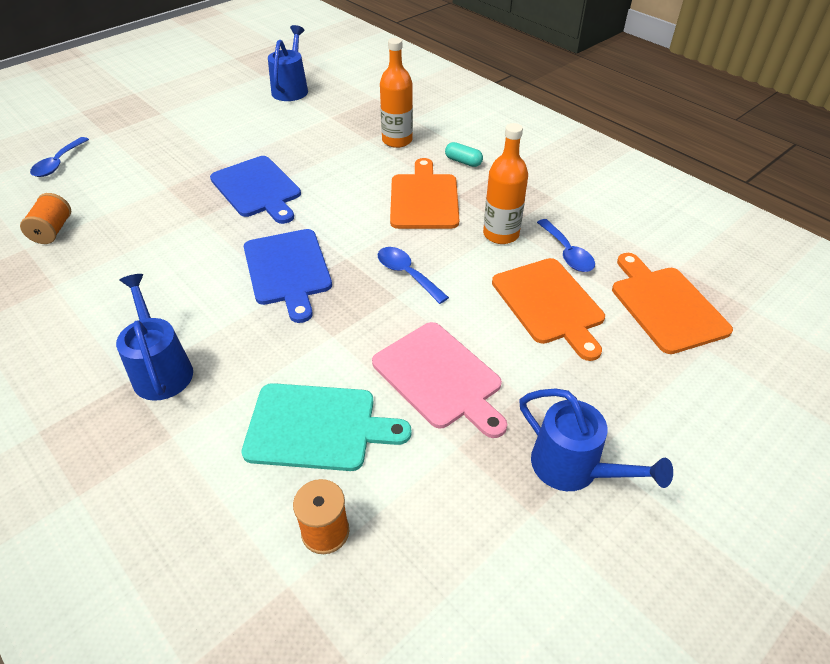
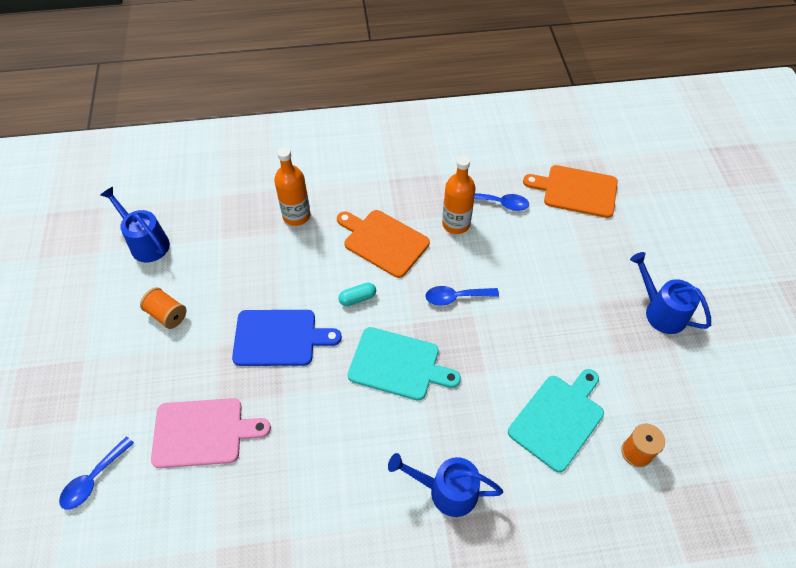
camera: 55 degrees left, 10 degrees up
orange spool [20,193,72,244] -> orange spool moved to [140,287,186,329]
blue spoon [30,137,89,177] -> blue spoon turned 75 degrees clockwise [59,436,134,510]
blue cutting board [244,229,332,323] -> turquoise cutting board [348,327,461,401]
pink cutting board [372,322,507,438] -> pink cutting board moved to [151,398,271,468]
turquoise capsule [445,142,483,167] -> turquoise capsule moved to [338,283,376,306]
orange cutting board [492,258,605,361] -> none
blue watering can [520,389,673,491] -> blue watering can turned 120 degrees counterclockwise [630,252,711,334]

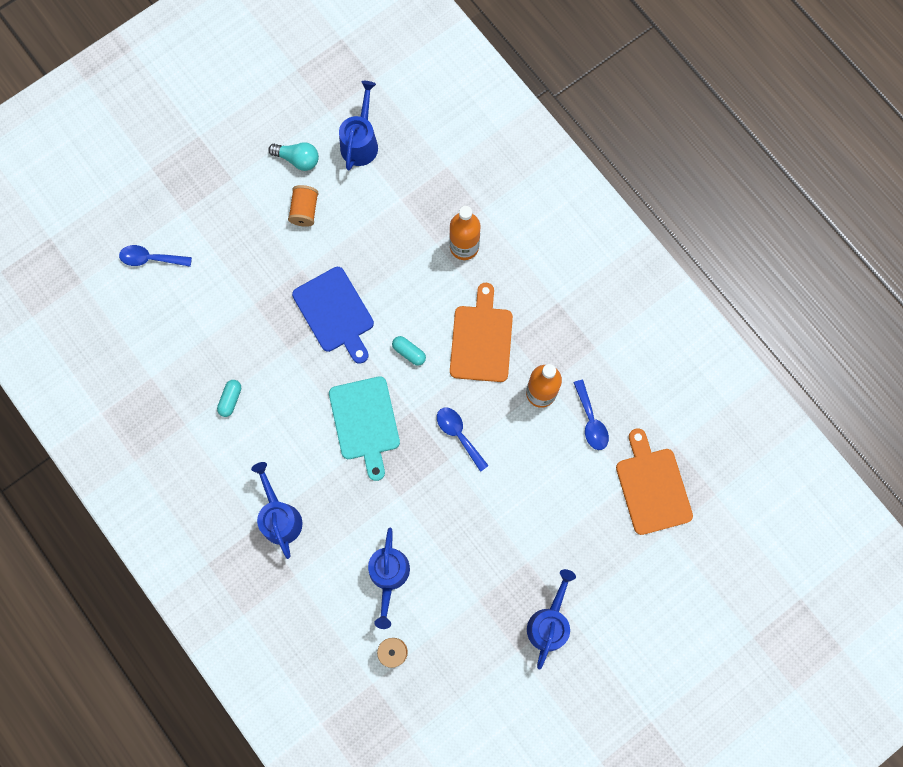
camera: 60 degrees right, 20 degrees up
pink cutting board [151,398,271,468] -> none
turquoise cutting board [508,369,604,472] -> blue watering can [368,528,410,629]
none -> turquoise capsule [217,380,241,417]
none -> turquoise light bulb [268,142,319,171]

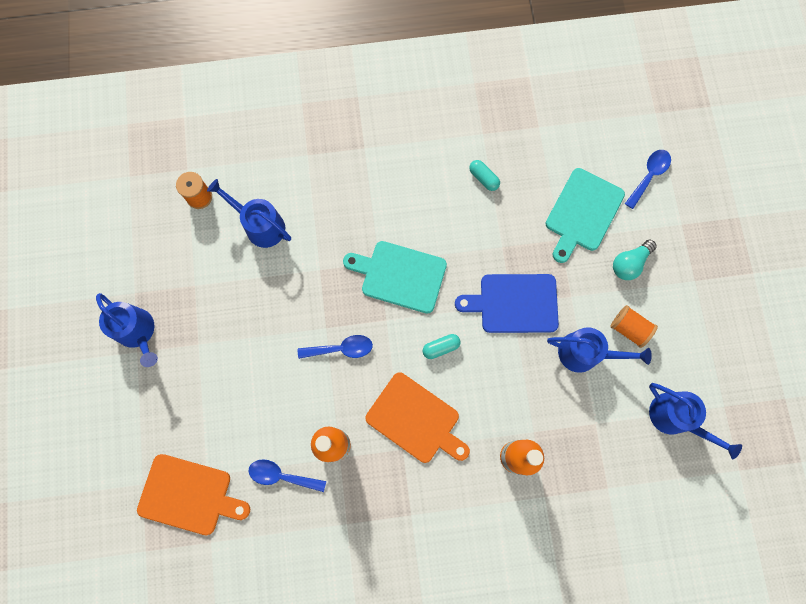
camera: 120 degrees right, 0 degrees up
blue watering can [251,462,303,559] -> blue watering can moved to [547,327,652,373]
turquoise light bulb [268,142,319,171] -> turquoise light bulb moved to [613,240,657,280]
none -> turquoise cutting board [546,168,625,263]

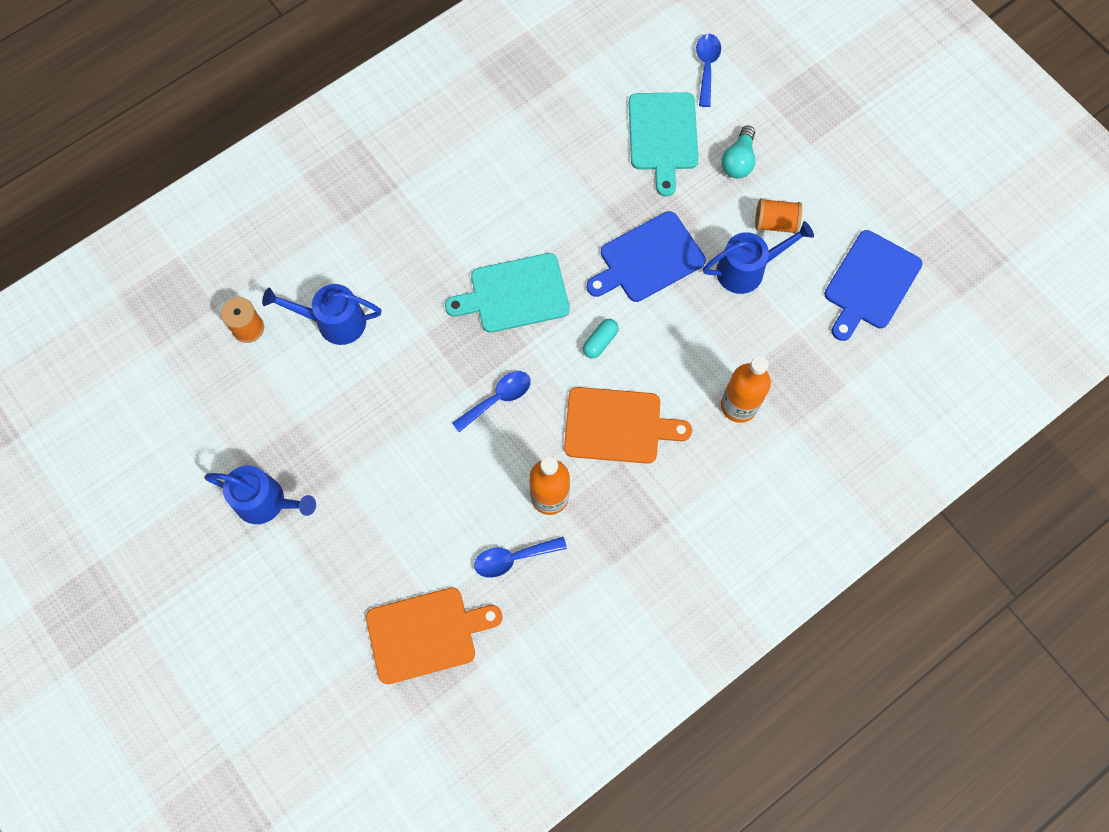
camera: 30 degrees left, 5 degrees down
turquoise capsule [469,160,500,191] -> none
blue watering can [649,383,742,459] -> blue cutting board [824,230,923,341]

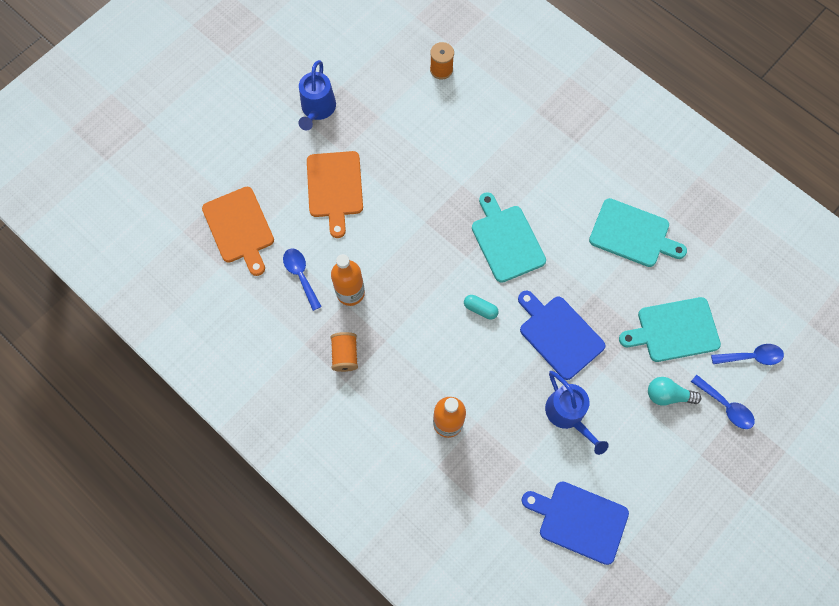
camera: 80 degrees right, 0 degrees up
blue watering can [262,284,381,345] -> none
blue spoon [452,371,531,432] -> blue spoon moved to [691,375,755,429]
orange cutting board [564,387,692,464] -> orange cutting board moved to [307,151,363,238]
orange spool [755,198,802,234] -> orange spool moved to [331,332,358,372]
none -> turquoise cutting board [589,198,687,267]

